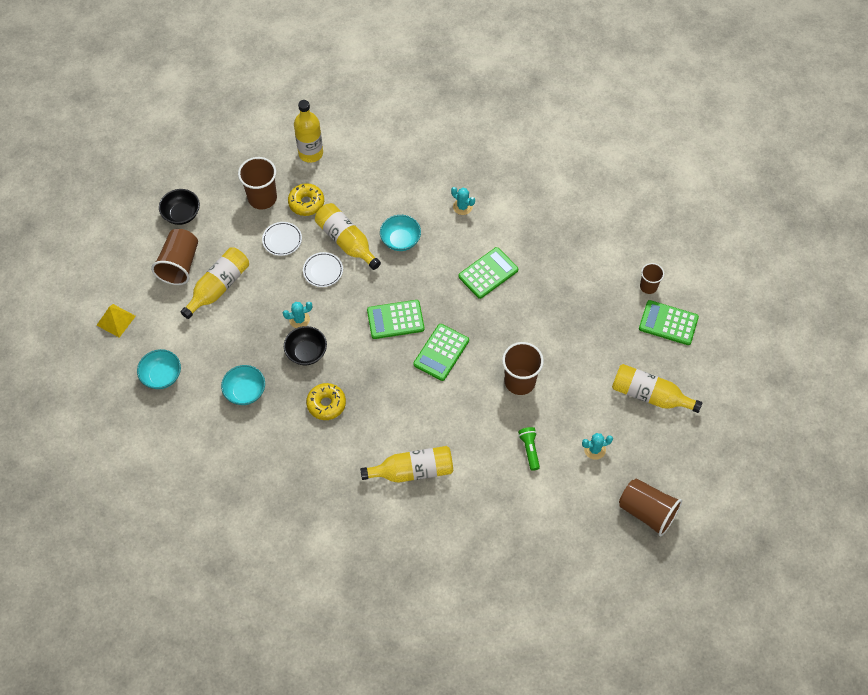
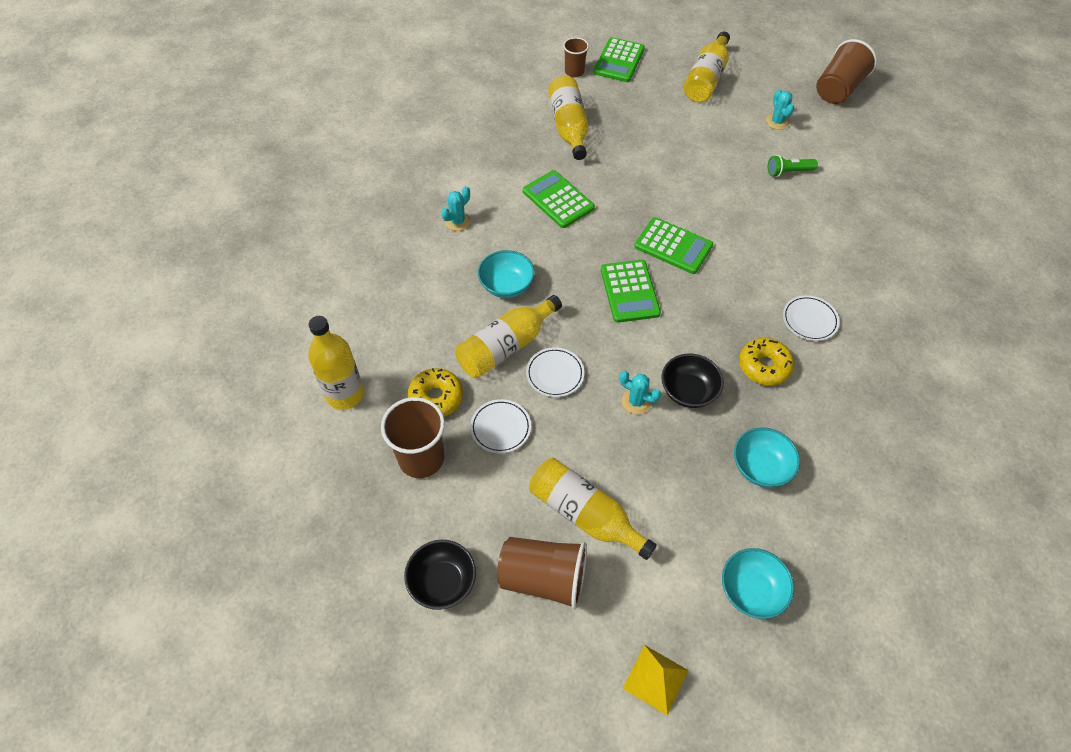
camera: 90 degrees left, 5 degrees down
turquoise cactus [283,302,312,328] -> turquoise cactus turned 45 degrees counterclockwise [619,371,661,414]
yellow bottle [360,446,453,483] -> yellow bottle moved to [548,76,588,160]
brown cup [502,342,544,395] -> none
none -> white plate [783,295,840,341]

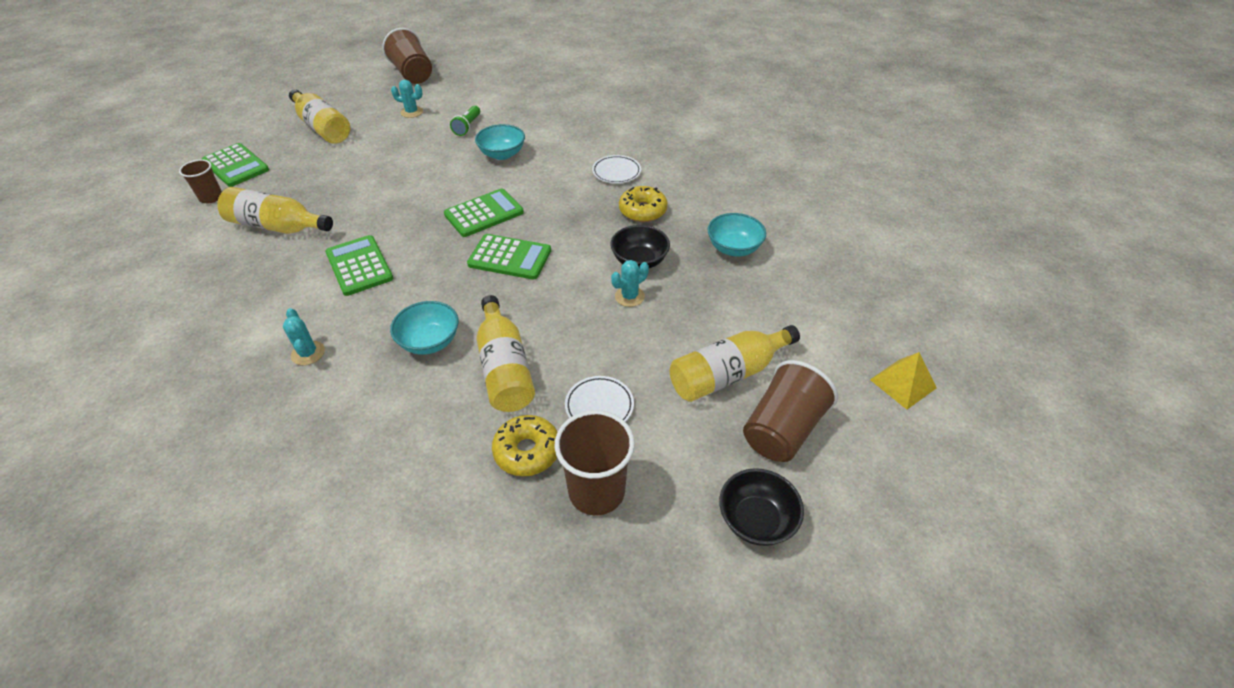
camera: 65 degrees left, 10 degrees down
yellow bottle [308,316,364,410] -> none
green calculator [523,170,595,228] -> green calculator turned 75 degrees clockwise [325,235,393,296]
white plate [526,347,584,397] -> none
turquoise bowl [722,548,794,619] -> turquoise bowl moved to [475,124,525,160]

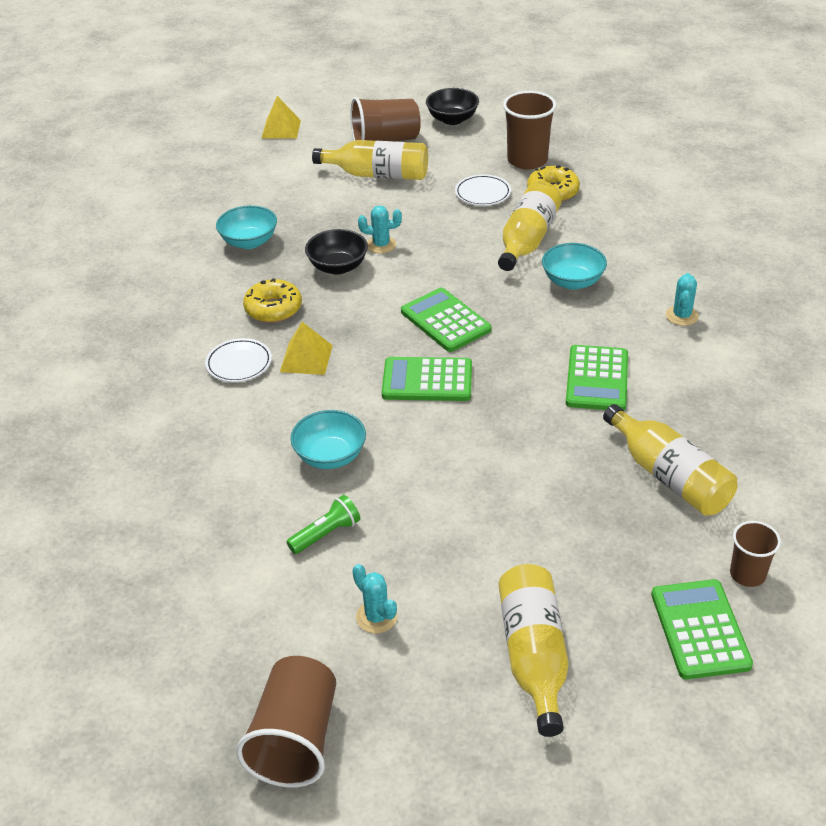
camera: 140 degrees left, 5 degrees down
none -> yellow pyramid [280,322,333,375]

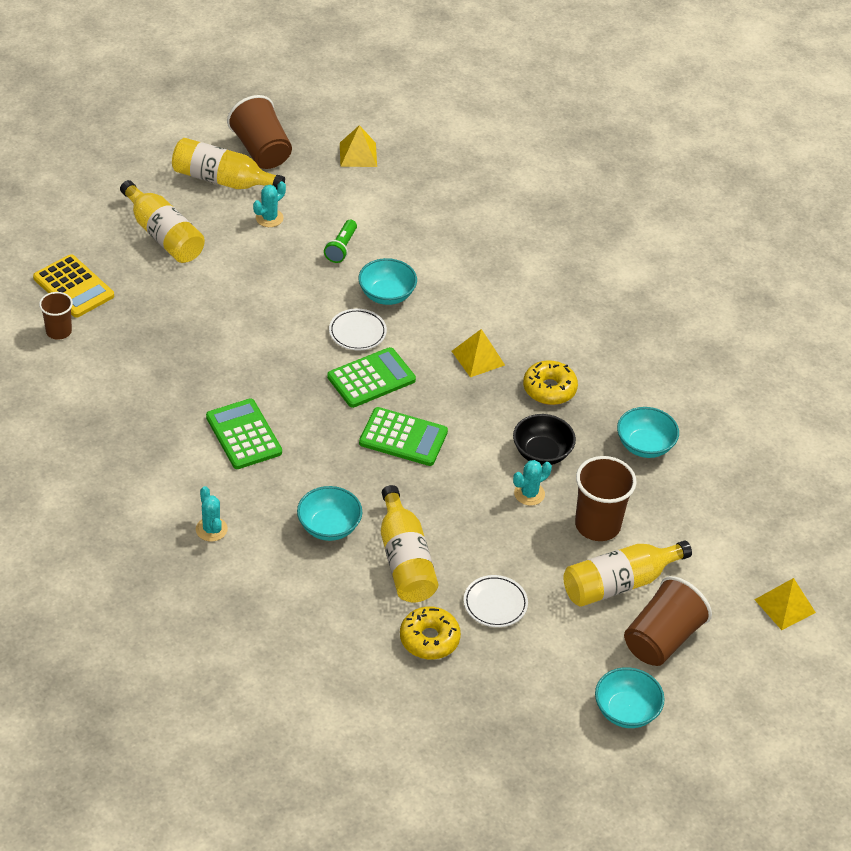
camera: 140 degrees right, 5 degrees up
white plate [205,338,272,382] -> white plate moved to [329,309,387,351]
turquoise cactus [352,564,398,633] -> turquoise cactus turned 60 degrees counterclockwise [253,181,286,227]
black bowl [426,88,479,125] -> turquoise bowl [595,667,665,728]
brown cup [503,91,557,170] -> brown cup moved to [575,456,637,541]
yellow bottle [603,404,737,516] -> yellow bottle moved to [172,138,285,189]
green calculator [651,579,753,679] -> yellow calculator [33,254,114,318]
none -> yellow pyramid [340,125,377,167]

